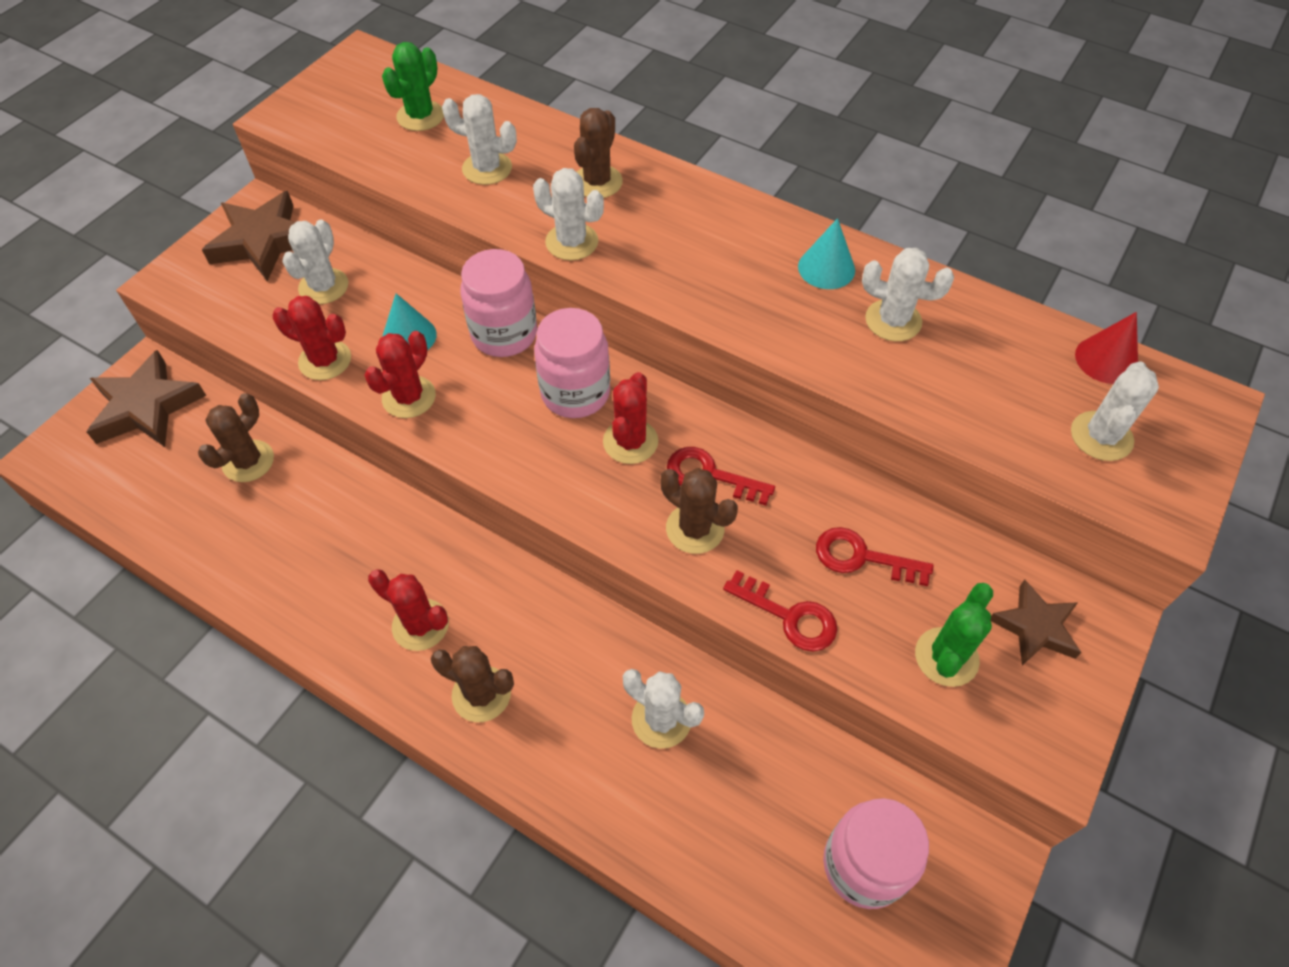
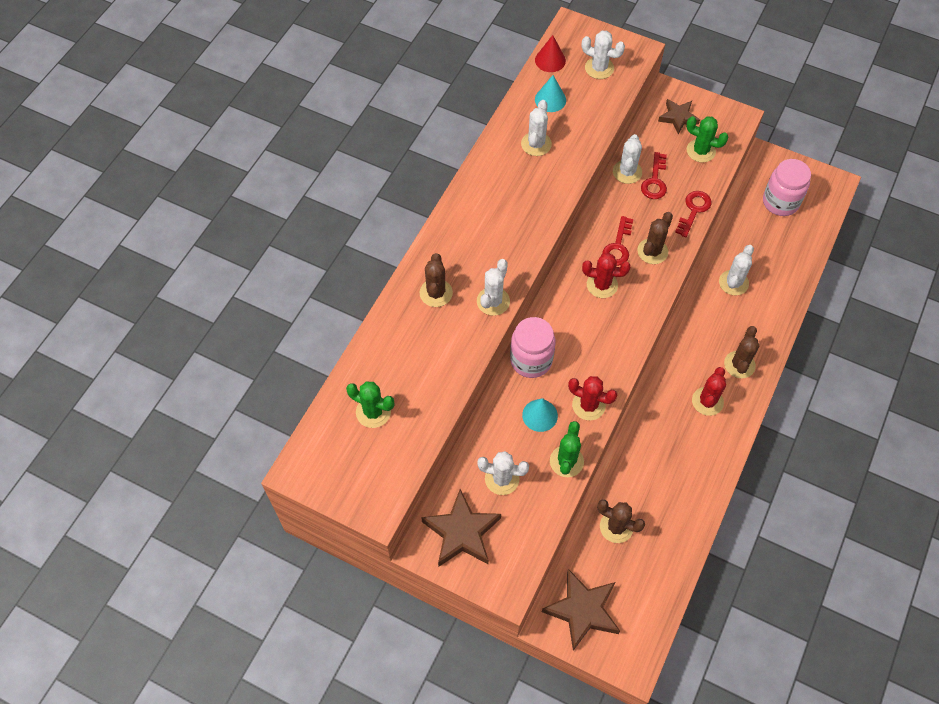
camera: 95 degrees left, 5 degrees up
red cactus [272,296,351,380] -> green cactus [550,421,584,477]
white cactus [442,94,517,185] -> white cactus moved to [613,134,642,184]
pink jar [534,308,610,418] -> none
brown cactus [574,108,623,198] -> brown cactus turned 75 degrees clockwise [420,253,453,307]
turquoise cone [798,218,855,289] -> turquoise cone moved to [535,75,566,112]

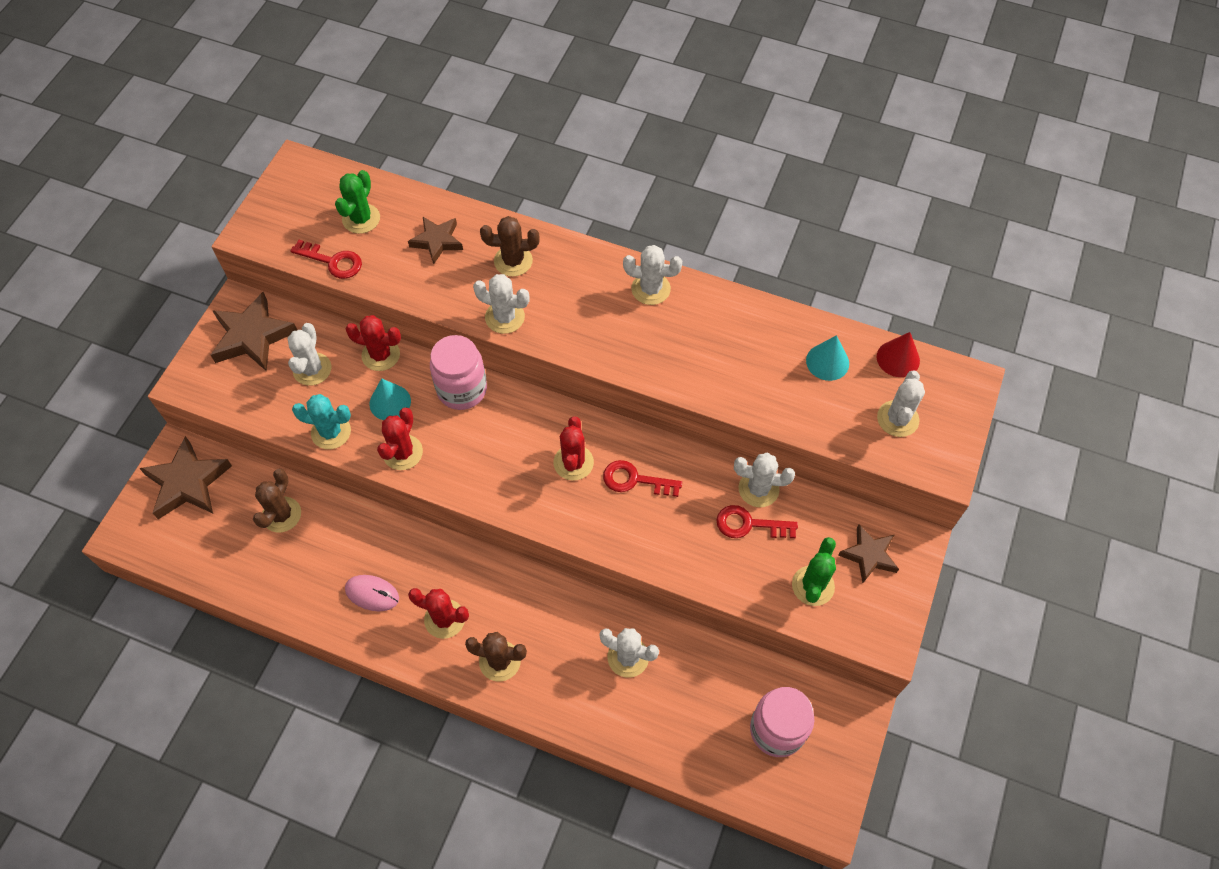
camera: 85 degrees right, 0 degrees up
white cactus [521,100,552,156] -> white cactus moved to [623,245,682,305]
green cactus [550,421,584,477] -> turquoise cactus [292,394,351,449]
brown cactus [637,212,673,264] -> none
red key [675,191,712,237] -> red key moved to [290,240,362,279]
none -> pink mouse [345,575,399,611]
none -> red cactus [346,315,401,371]
none -> brown star [408,217,463,264]

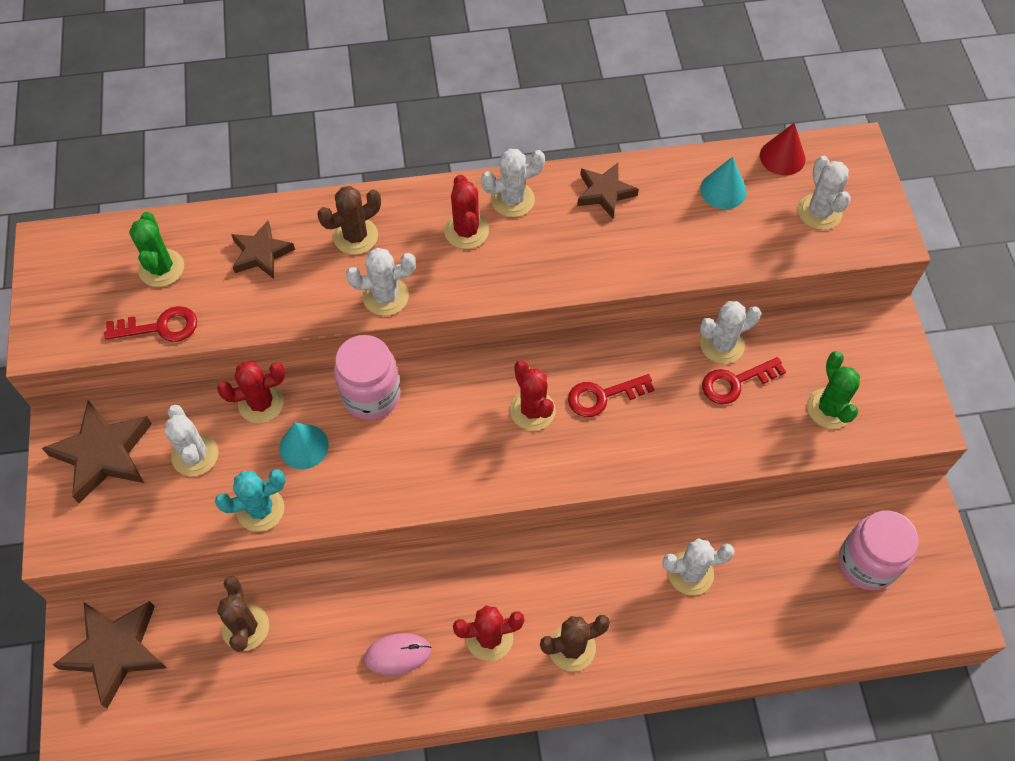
camera: 30 degrees left, 0 degrees up
red cactus [377,407,423,470] -> red cactus moved to [444,174,489,249]
brown star [838,524,899,583] -> brown star moved to [577,163,639,218]

